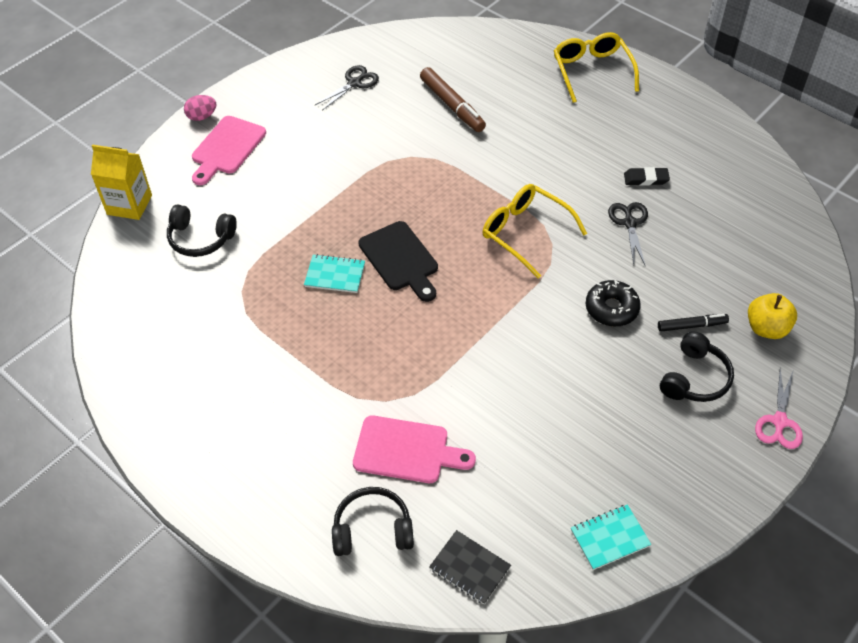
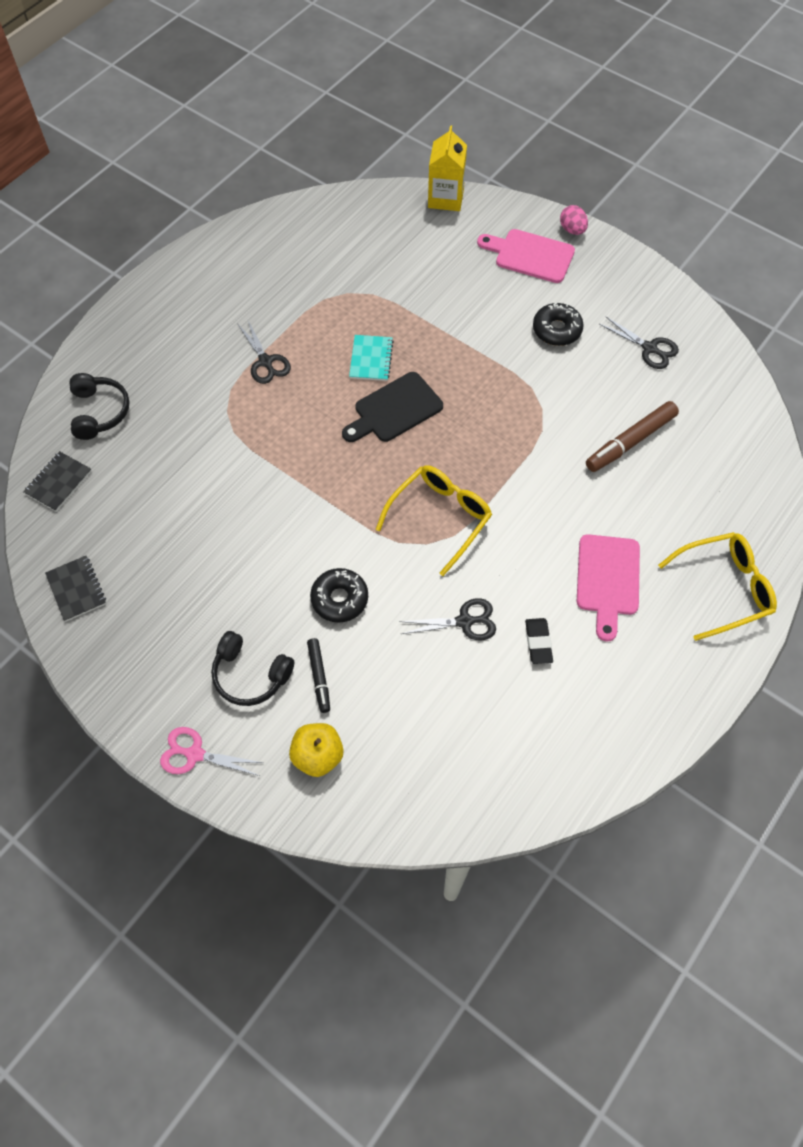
camera: 85 degrees right, 10 degrees up
black headphones [167,204,237,257] -> none
pink cutting board [353,416,476,483] -> pink cutting board moved to [577,534,640,641]
turquoise notebook [571,504,651,570] -> black notebook [45,556,106,622]
none -> black scissors [238,321,291,384]
none -> black donut [533,303,584,346]

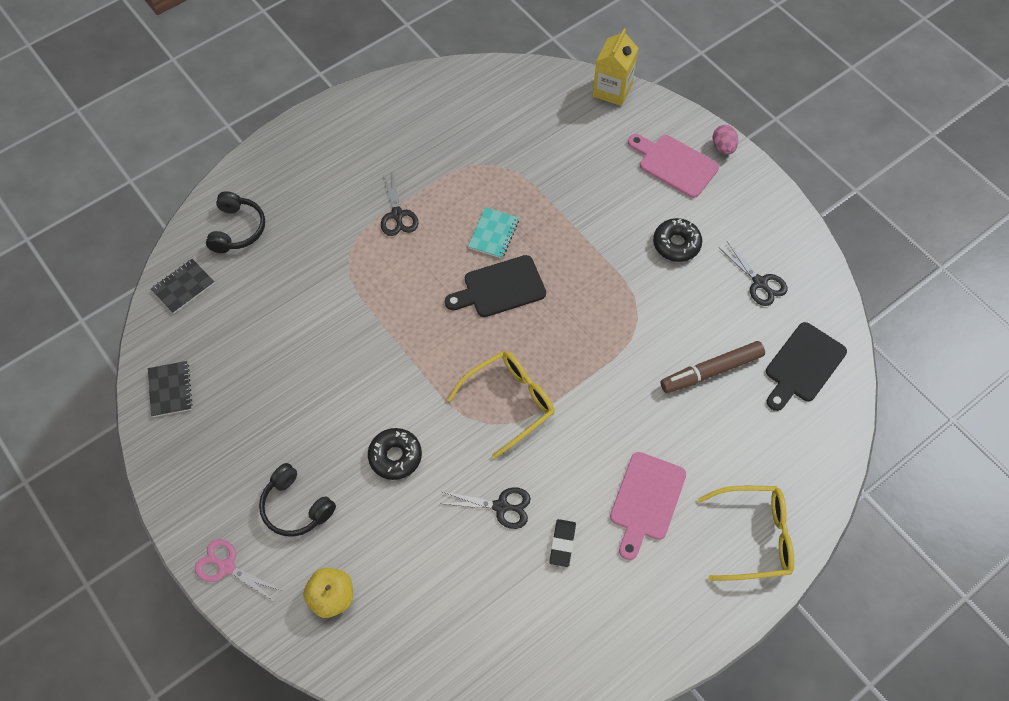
camera: 15 degrees right, 0 degrees up
black marker [307,638,330,713] -> none
none -> black cutting board [766,322,847,411]

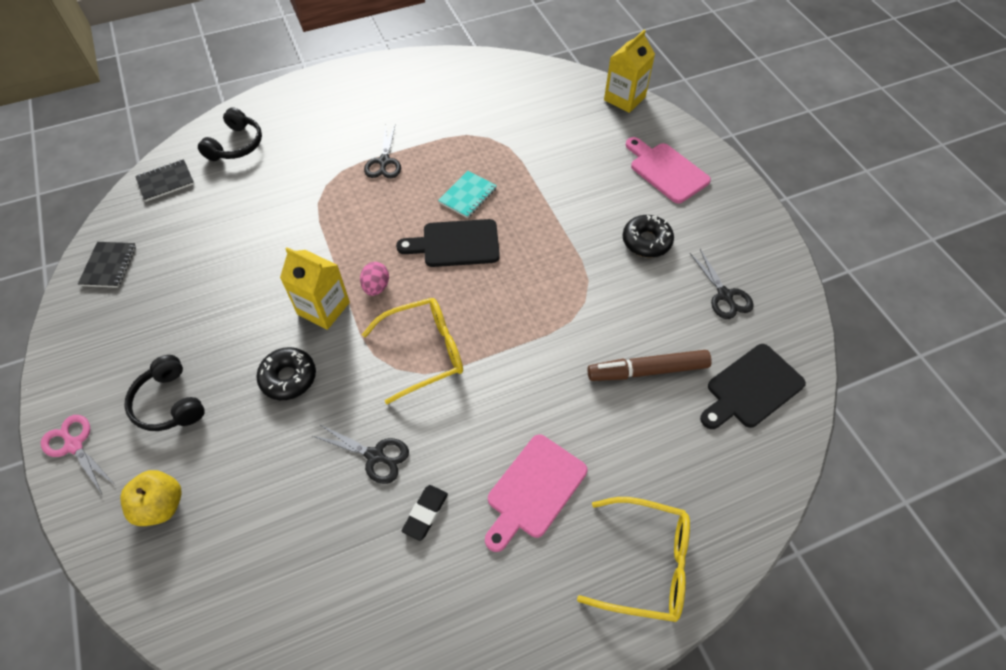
camera: 15 degrees right, 5 degrees down
pink egg [712,125,738,154] -> pink egg moved to [360,262,389,296]
none -> yellow carton [280,247,350,330]

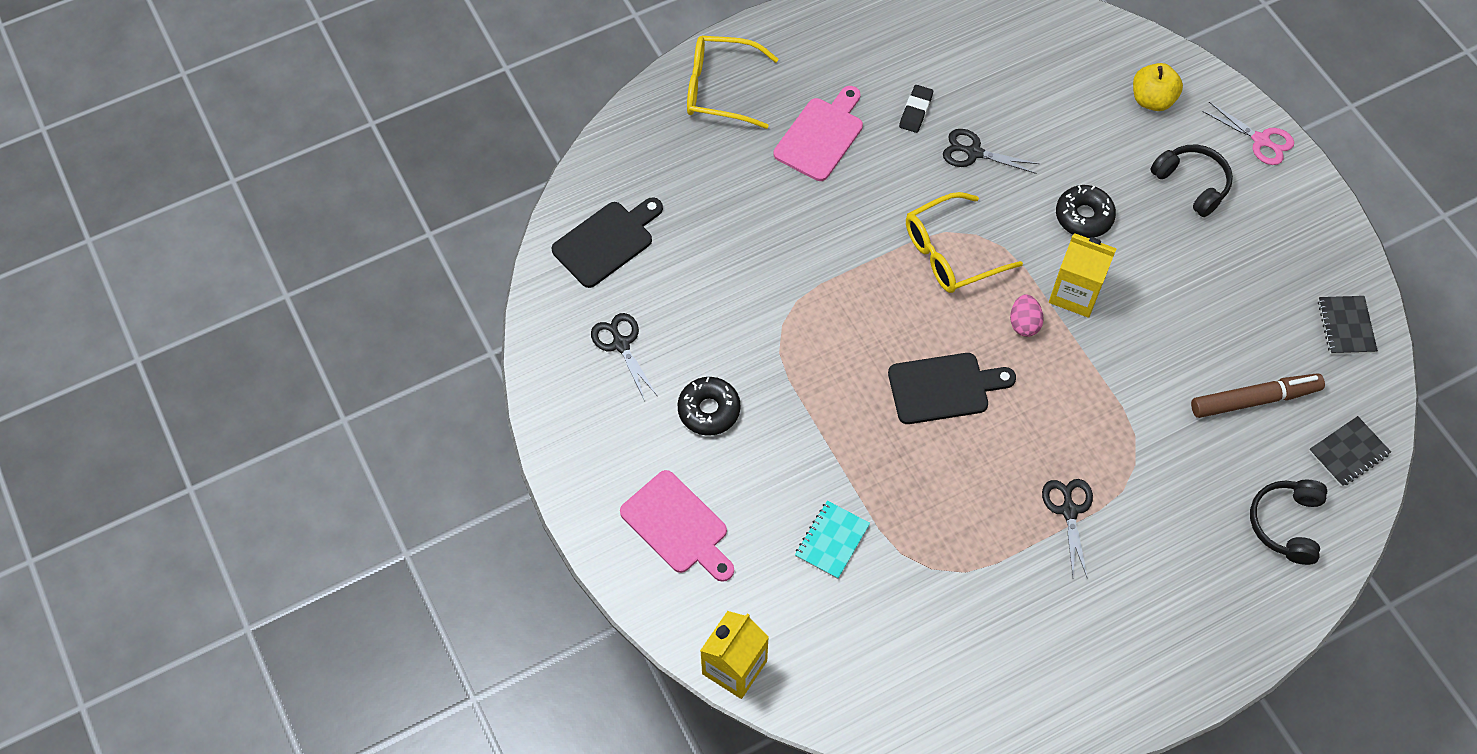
camera: 175 degrees right, 5 degrees up
turquoise notebook [438,171,497,218] -> turquoise notebook moved to [795,501,870,579]
brown marker [587,350,712,381] -> brown marker moved to [1191,373,1325,418]

